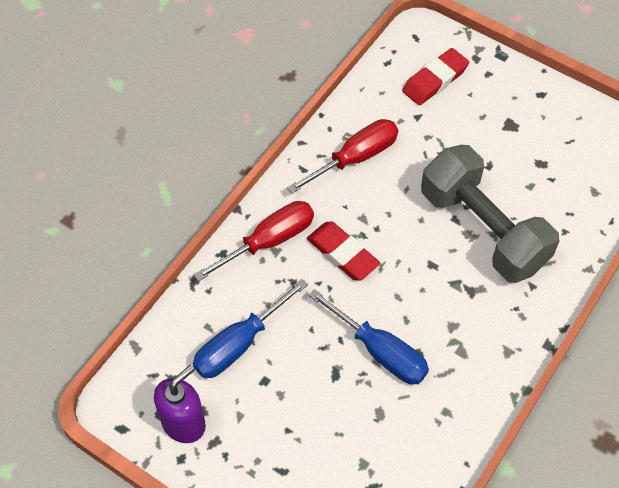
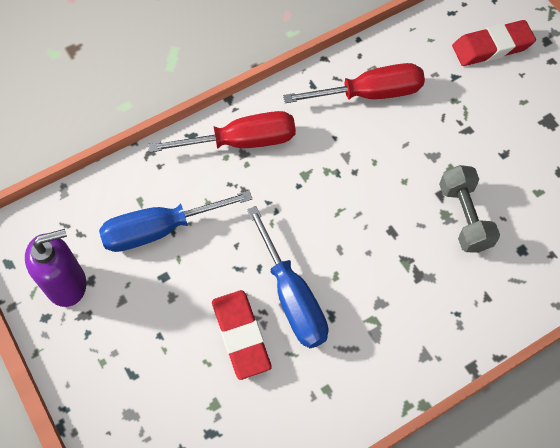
camera: 25 degrees right, 5 degrees up
red eraser [307,222,380,280] -> red eraser moved to [212,290,272,380]
grey dumbbell [421,145,559,283] -> grey dumbbell [439,165,500,253], size x0.52

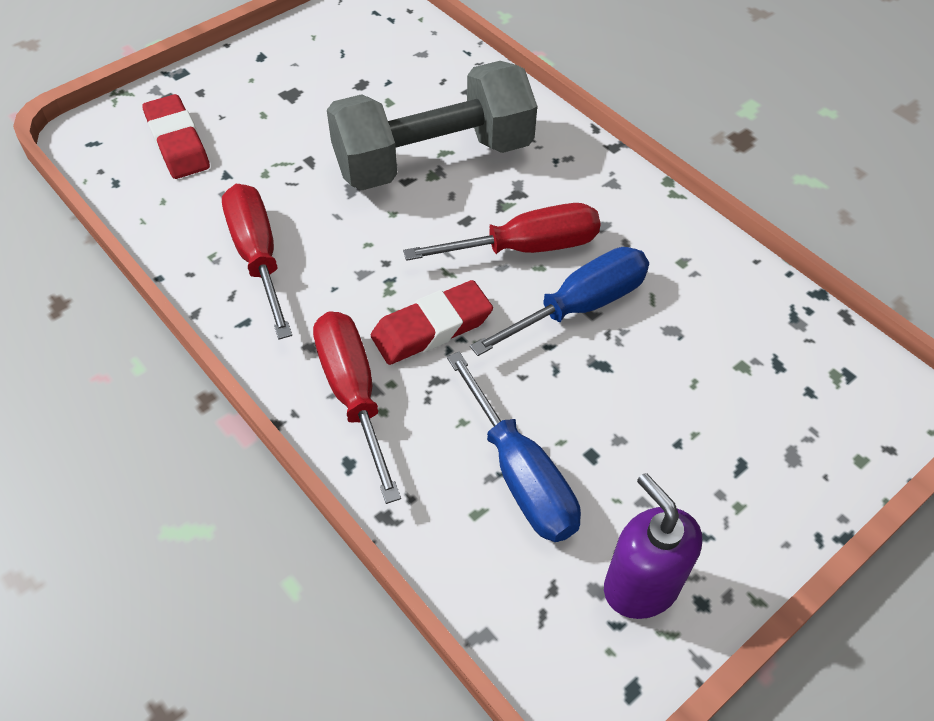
camera: 100 degrees left, 10 degrees down
red eraser [212,290,272,380] -> red eraser moved to [371,280,493,365]
grey dumbbell [439,165,500,253] -> grey dumbbell [327,61,537,190], size x1.94
none -> red screwdriver [403,203,600,261]

